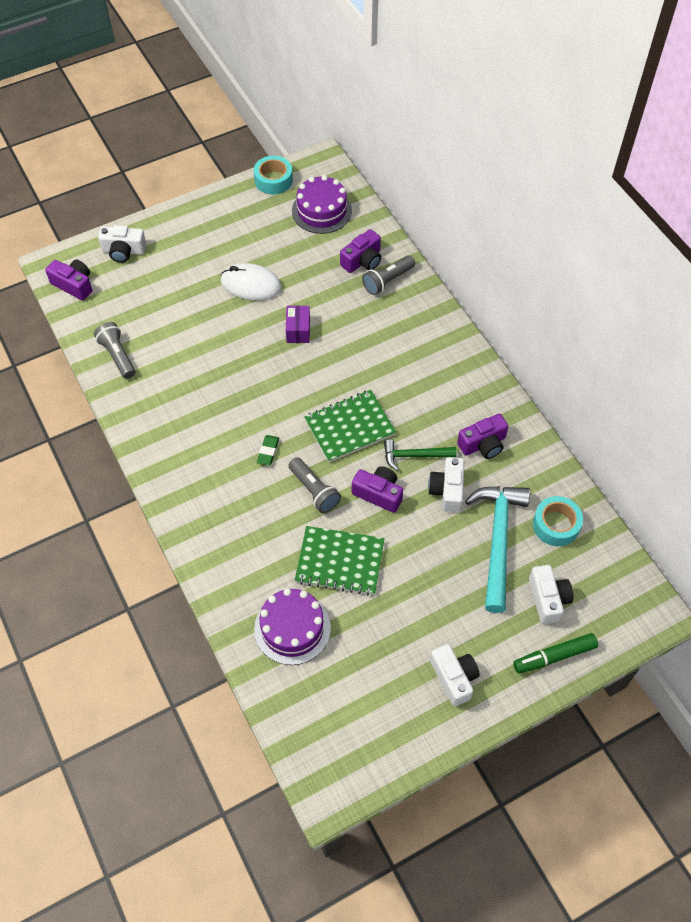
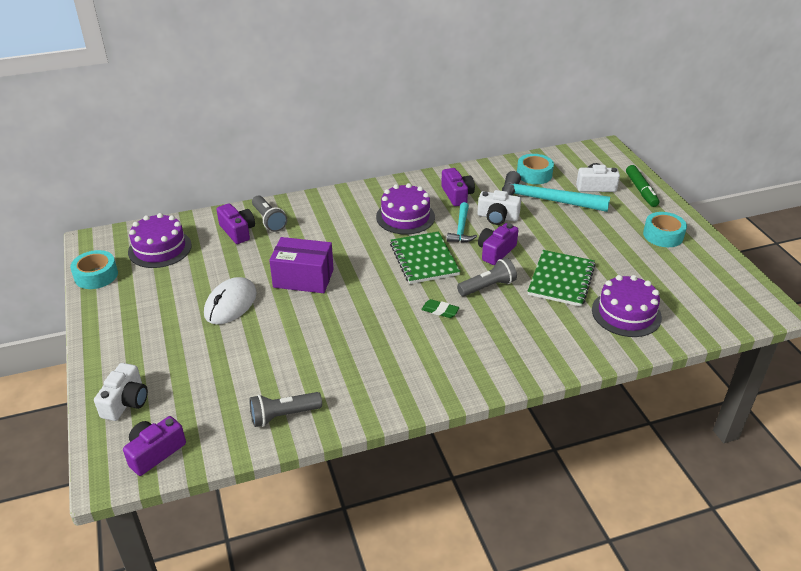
camera: 80 degrees left, 20 degrees down
purple box [286,306,310,343] -> purple box [269,237,334,293], size x1.70
green hammer [384,439,457,471] -> turquoise hammer [447,202,477,243]
white camera [430,644,480,706] -> turquoise tape [643,212,687,247]
none -> purple cake [376,183,435,234]

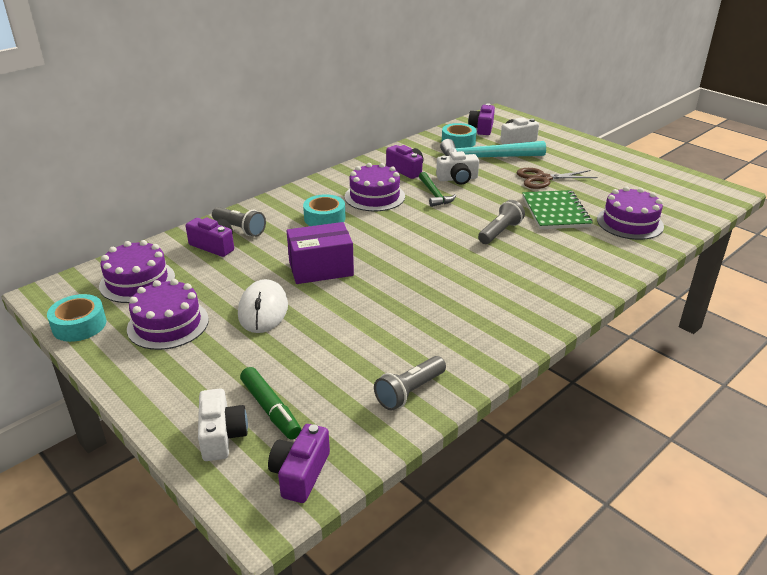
camera: 25 degrees left, 5 degrees down
green notebook [390,232,461,284] -> none
green eraser [421,299,459,318] -> none
turquoise hammer [447,202,477,243] -> green hammer [419,172,456,207]
purple camera [478,223,518,265] -> purple camera moved to [468,103,495,135]
green marker [626,165,660,207] -> green marker moved to [240,367,301,440]
turquoise tape [643,212,687,247] -> turquoise tape moved to [303,194,346,226]
none -> purple cake [127,279,209,350]
none -> brown scissors [517,168,598,189]

